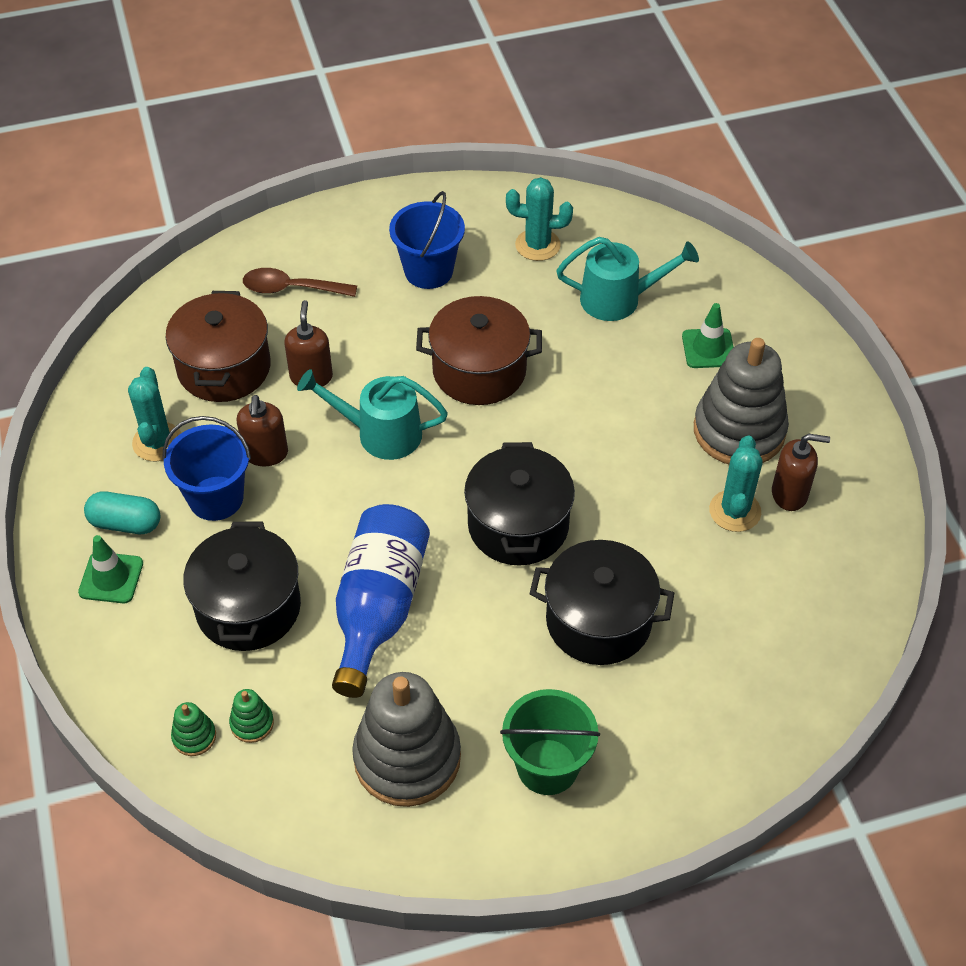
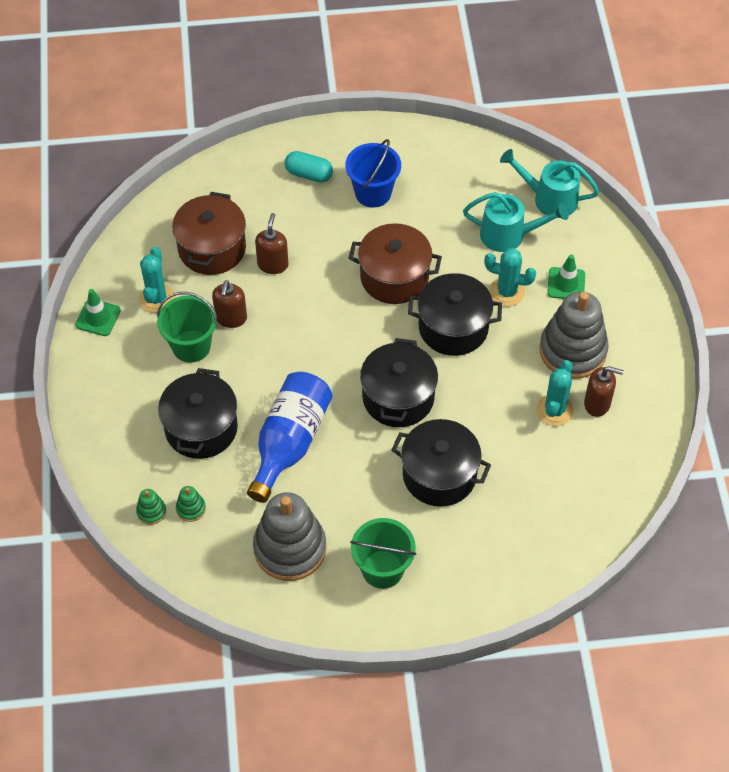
camera: 10 degrees right, 5 degrees up
green traffic cone [78,535,143,603] -> green traffic cone moved to [75,289,121,336]
turquoise capsule [84,491,160,534] -> turquoise capsule moved to [285,151,333,183]
blue bucket [163,416,251,521] -> green bucket [157,292,218,363]
brown spoon [243,268,357,297] -> none
turquoise watering can [297,369,448,460] -> turquoise watering can moved to [500,149,600,218]
turquoise cactus [506,177,573,261] -> turquoise cactus moved to [484,248,536,306]
none -> black pot [408,273,502,356]

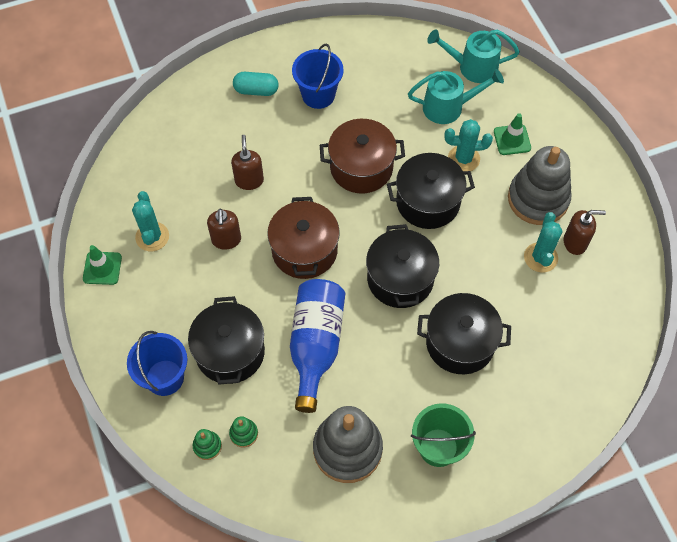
camera: 15 degrees left, 5 degrees up
green bucket [157,292,218,363] -> none
brown pot [172,192,246,275] -> brown pot moved to [267,197,340,279]
none -> blue bucket [127,331,187,396]

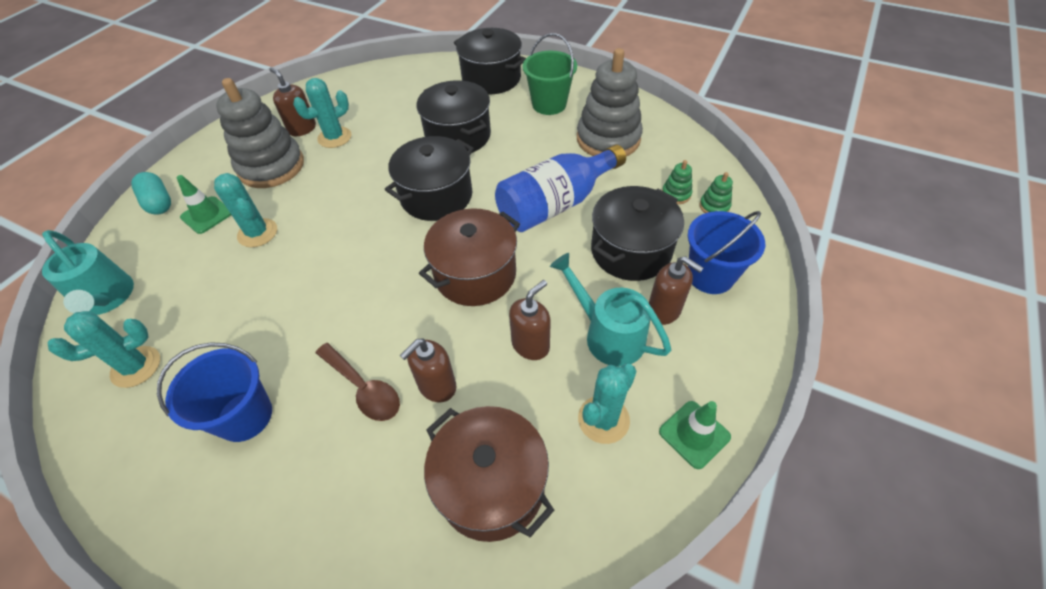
camera: 130 degrees left, 10 degrees down
turquoise capsule [233,72,278,96] -> turquoise capsule moved to [131,172,171,215]
brown pot [320,119,405,194] -> brown pot moved to [424,406,555,542]
black pot [387,153,475,229] -> black pot moved to [454,28,526,95]
turquoise watering can [408,69,504,124] -> turquoise watering can moved to [550,253,671,367]
none -> turquoise cactus [48,311,160,388]
none -> brown spoon [316,343,400,421]
none -> brown soap dispenser [649,256,703,325]

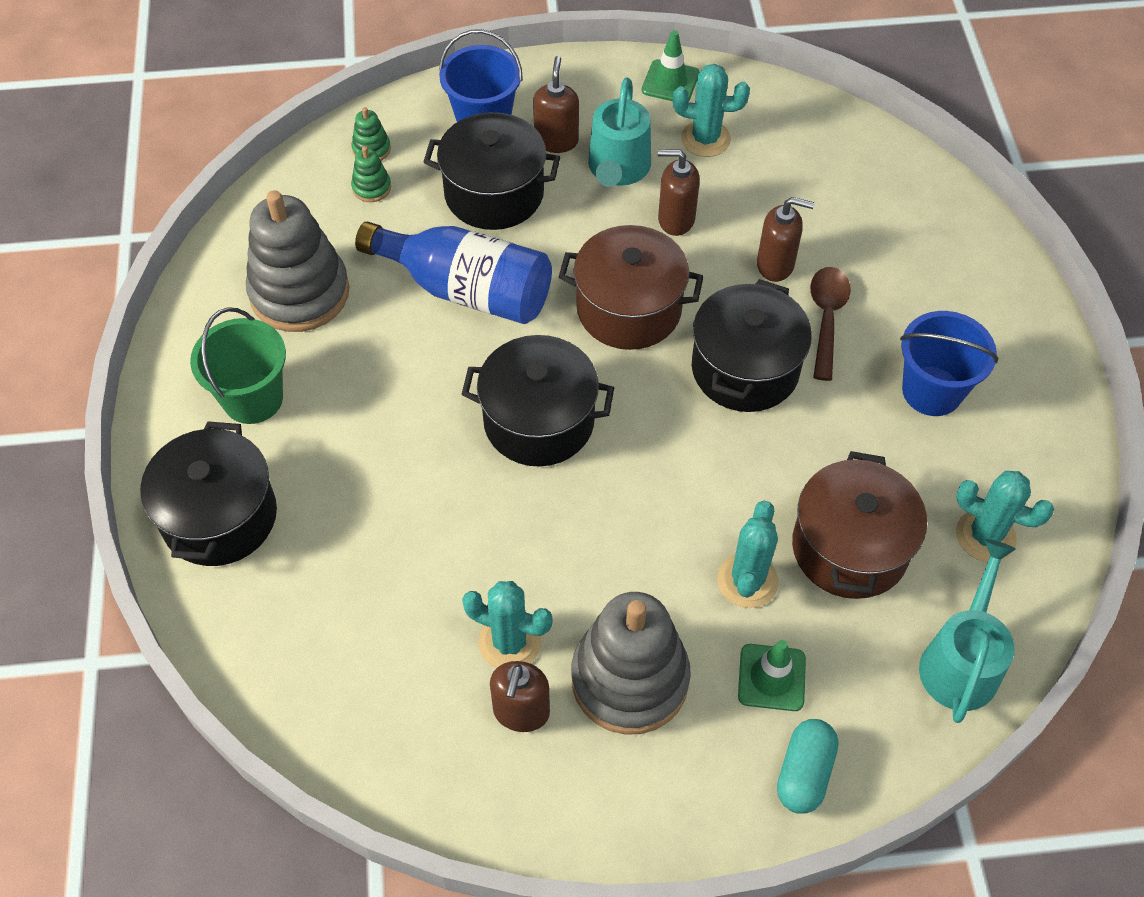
camera: 125 degrees left, 5 degrees up
black pot [417,80,491,153] -> black pot moved to [692,279,812,412]
brown pot [424,406,555,542] -> brown pot moved to [792,451,927,599]

